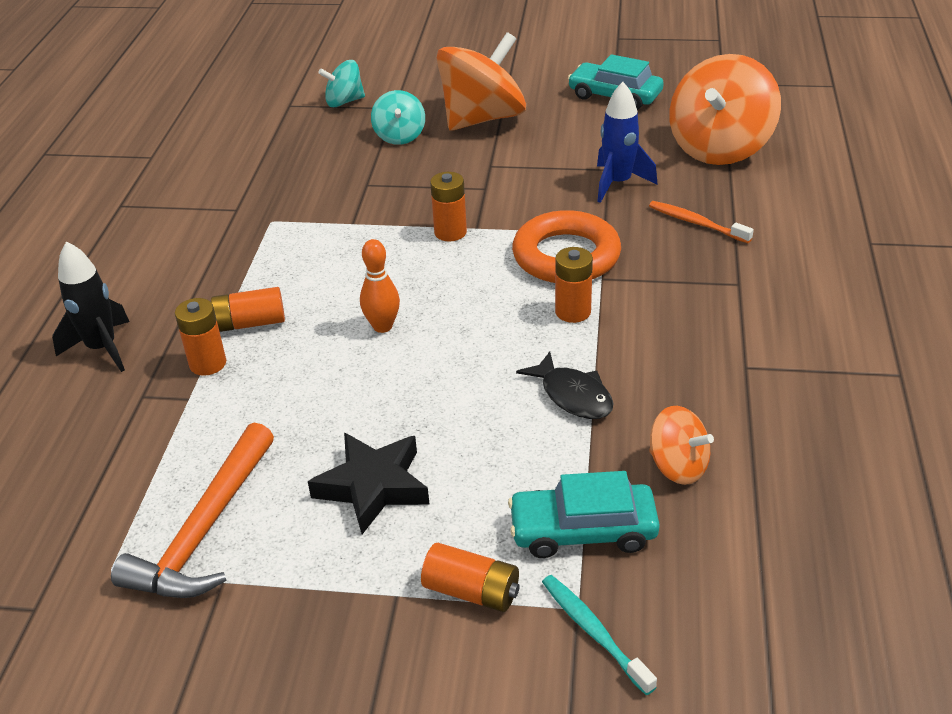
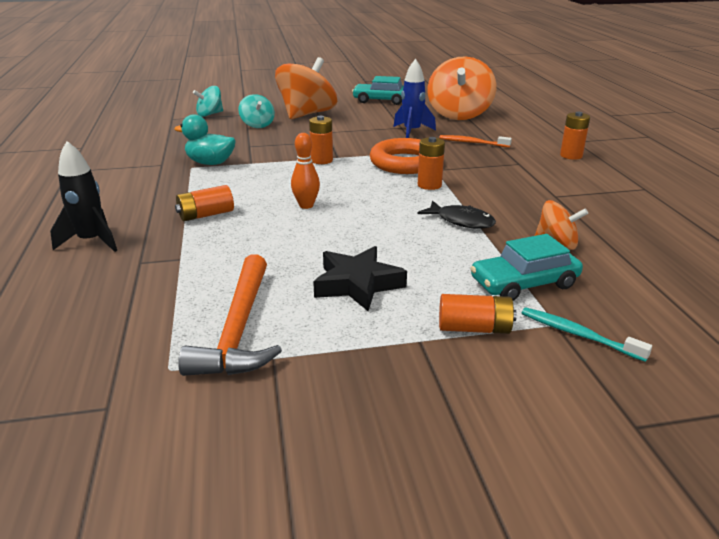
camera: 20 degrees left, 10 degrees down
orange battery [175,298,226,376] -> orange battery moved to [560,112,590,160]
none -> turquoise duck [174,114,236,165]

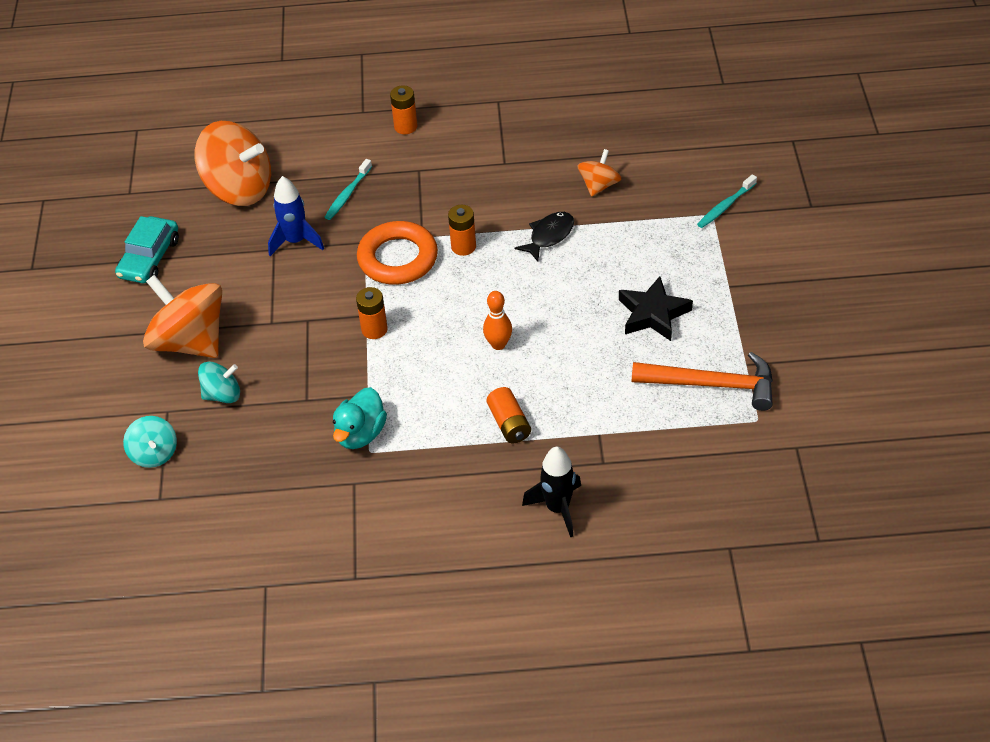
camera: 80 degrees left, 20 degrees up
orange toothbrush [439,135,512,148] -> turquoise toothbrush [325,159,372,220]
orange battery [439,294,517,334] -> none
turquoise car [470,234,583,301] -> none

